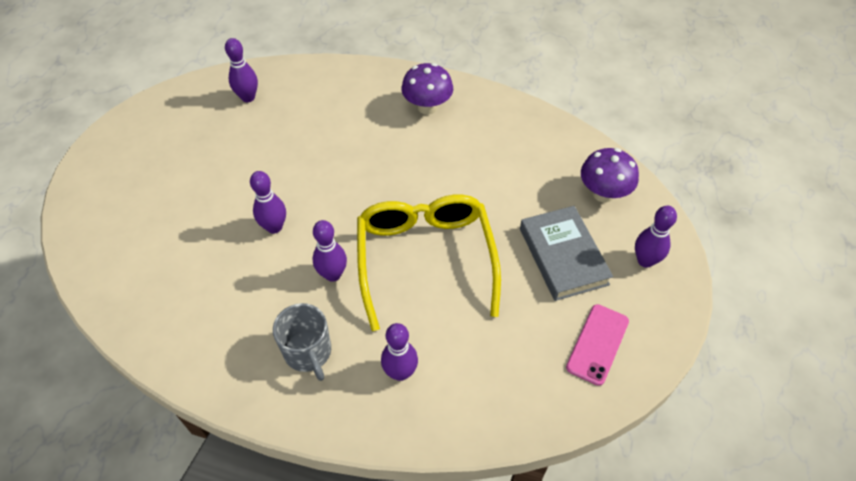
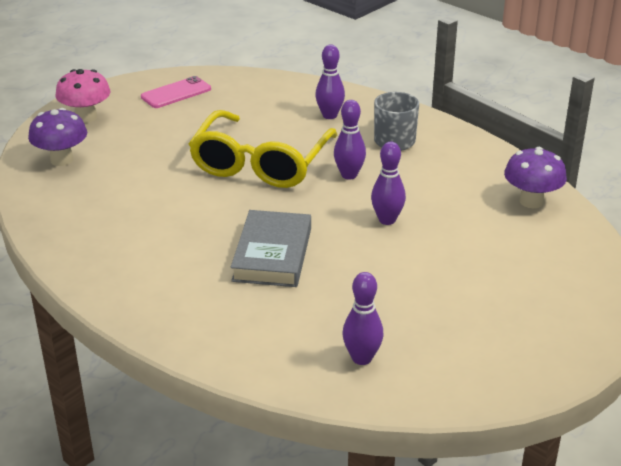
camera: 155 degrees left, 20 degrees down
purple mushroom [401,63,453,115] -> purple mushroom moved to [504,147,567,208]
grey book [520,206,613,301] -> grey book moved to [231,210,311,287]
purple bowling pin [635,206,677,268] -> pink mushroom [56,69,111,123]

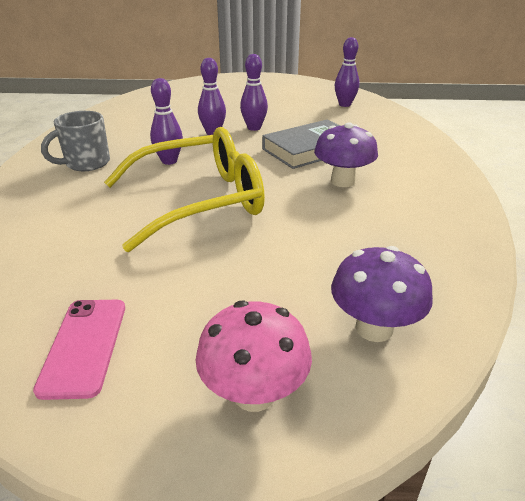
camera: 130 degrees left, 0 degrees up
pink phone [141,76,211,108] -> pink phone turned 75 degrees clockwise [33,300,125,400]
purple bowling pin [315,44,345,119] -> purple bowling pin moved to [240,54,268,131]
purple mushroom [504,147,567,208] -> purple mushroom moved to [314,122,378,187]

